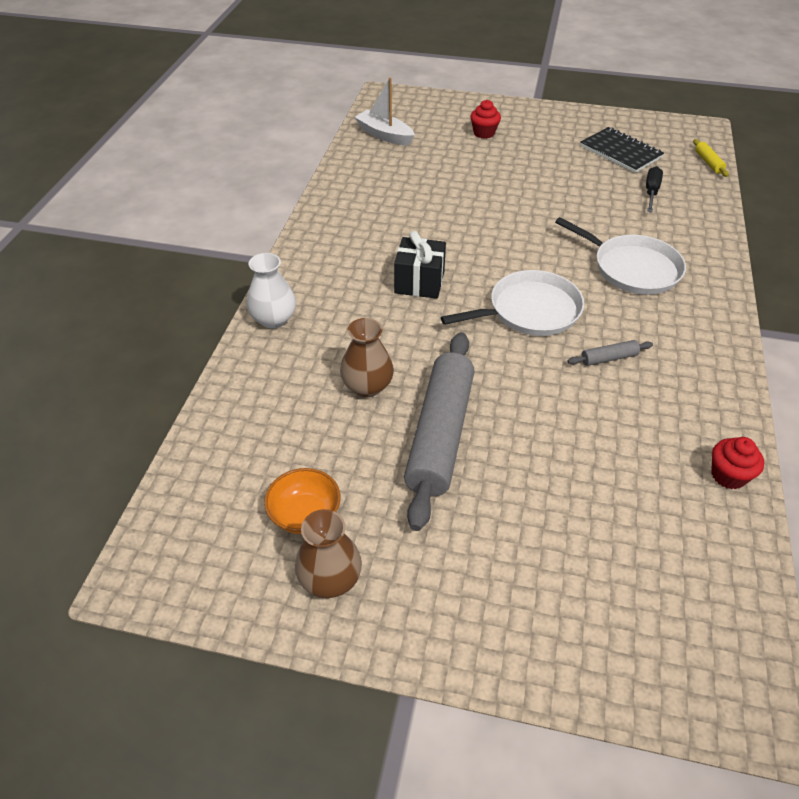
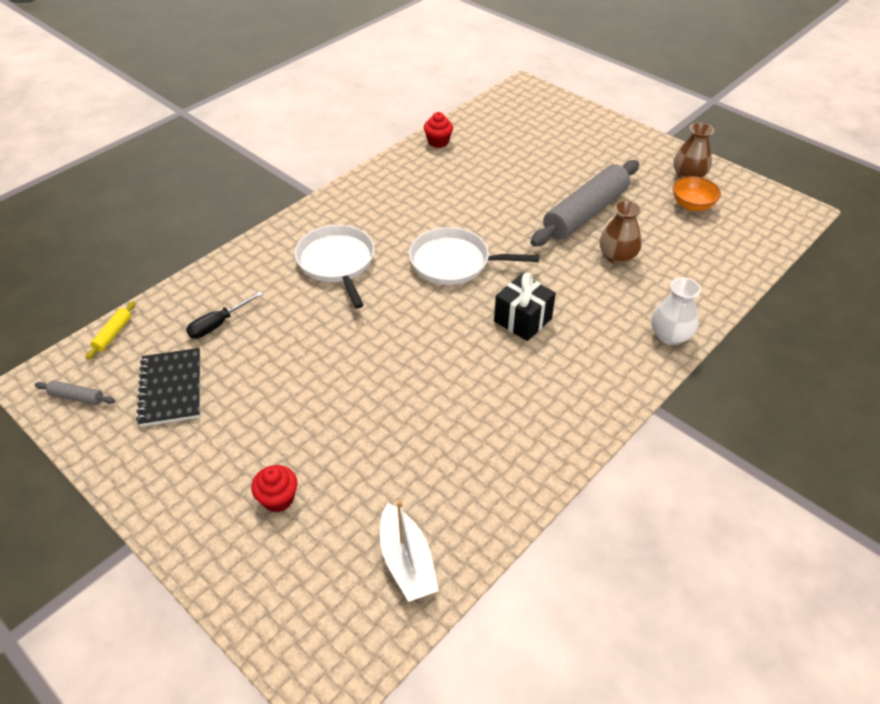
camera: 150 degrees left, 0 degrees up
grey rolling pin [568,340,653,366] -> grey rolling pin moved to [35,380,115,405]

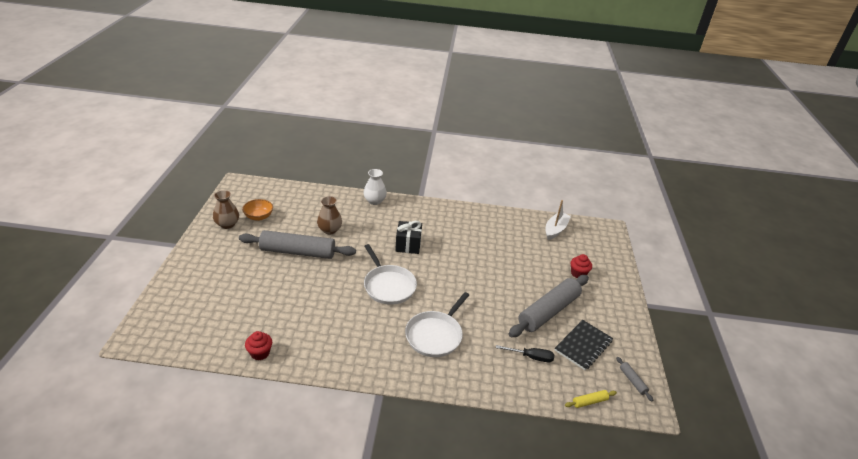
camera: 130 degrees left, 10 degrees down
none -> grey rolling pin [509,275,589,337]

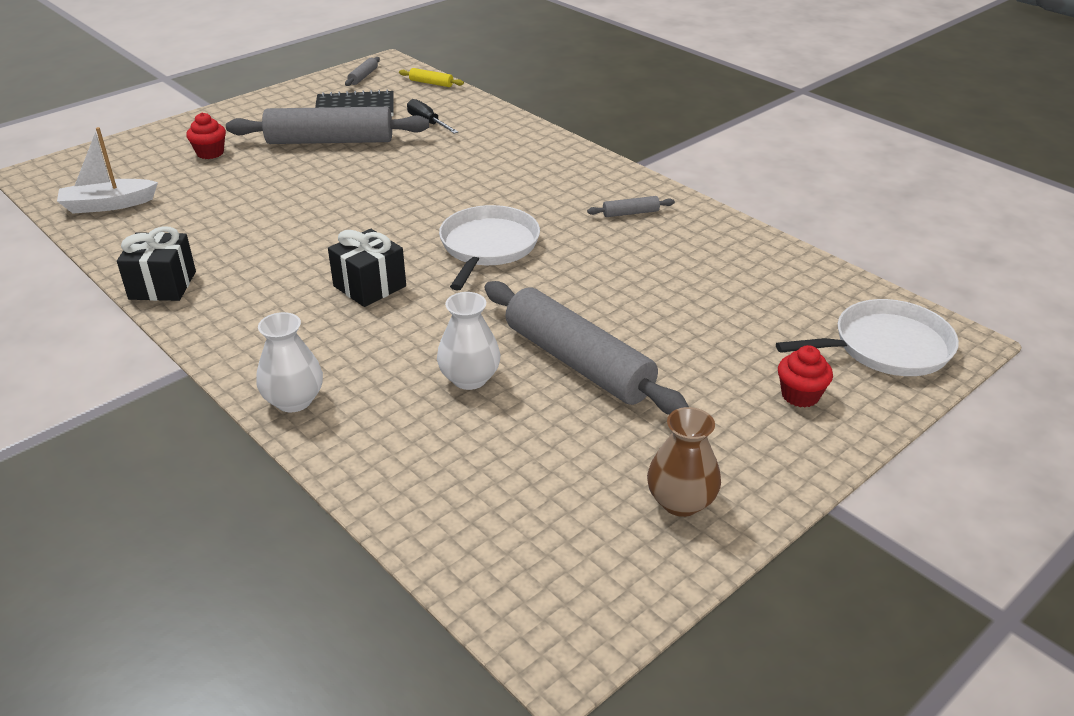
camera: 135 degrees left, 0 degrees up
orange bowl [242,199,273,221] -> none
red cupcake [245,331,272,360] -> red cupcake moved to [778,345,833,407]
brown vase [317,196,342,235] -> white vase [437,292,500,390]
white pan [405,292,469,357] -> white pan moved to [776,299,959,376]
none -> black gift [117,226,196,301]
none -> grey rolling pin [587,196,675,217]

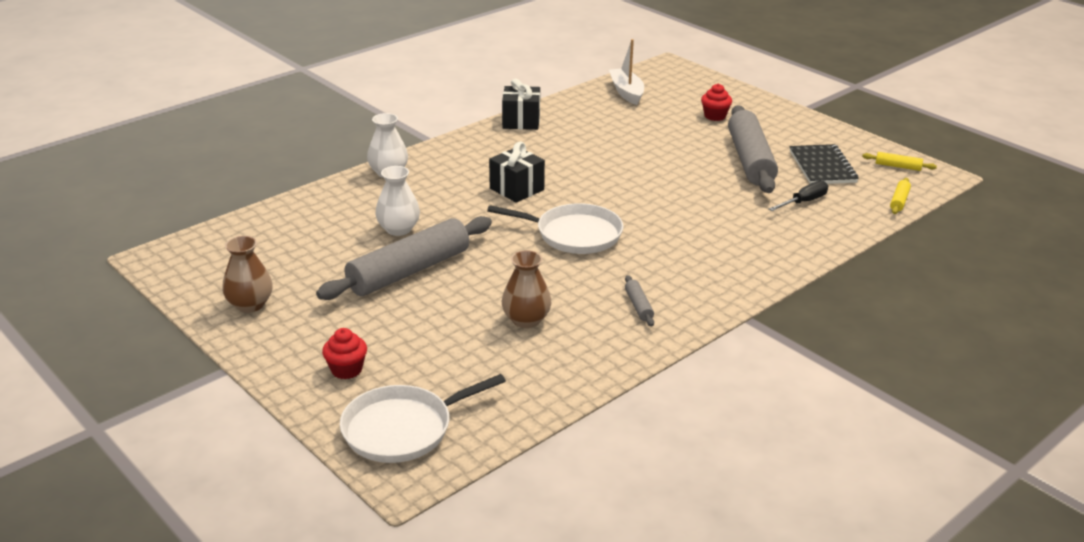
camera: 90 degrees right, 5 degrees down
grey rolling pin [345,57,380,86] -> yellow rolling pin [862,152,937,171]
white pan [776,299,959,376] -> white pan turned 75 degrees clockwise [340,374,506,463]
none -> brown vase [502,250,552,328]

